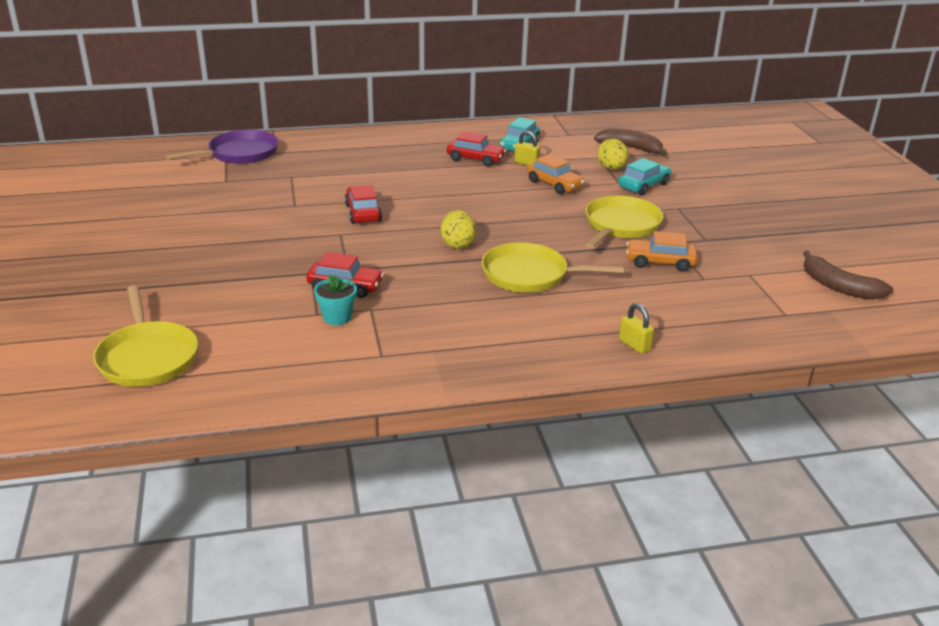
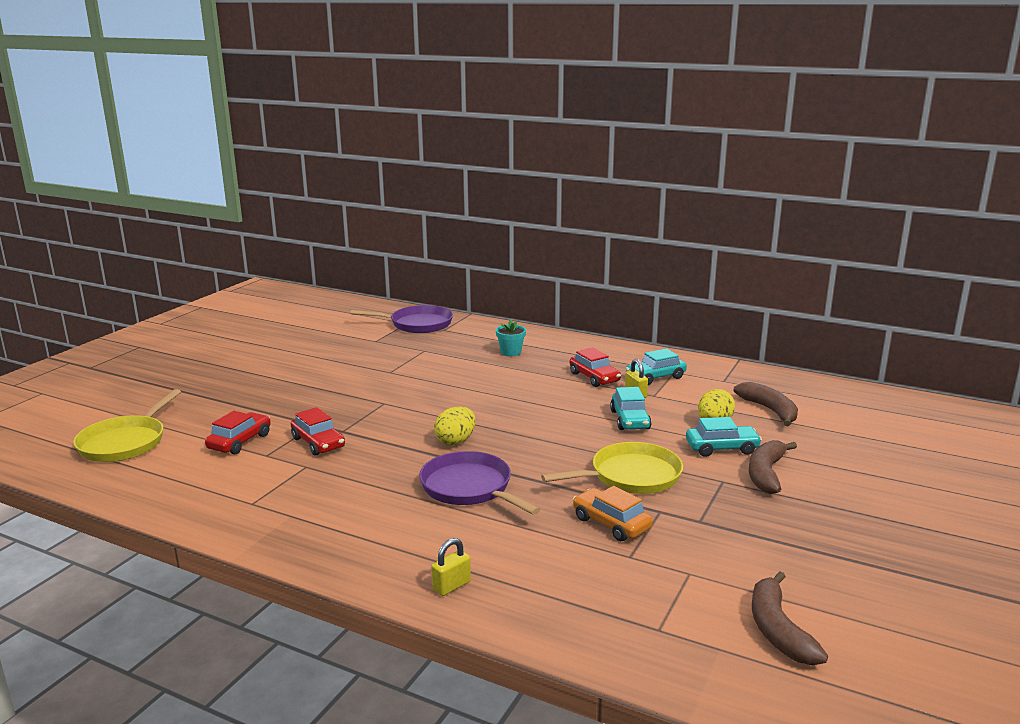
camera: 40 degrees right, 10 degrees down
turquoise flower pot [314,274,357,325] -> turquoise flower pot moved to [496,319,526,356]
red car [345,185,382,224] -> red car moved to [205,411,271,454]
yellow pan [481,242,624,293] -> purple pan [419,451,540,515]
orange car [527,154,585,195] -> turquoise car [610,387,652,430]
yellow padlock [619,303,654,354] -> yellow padlock turned 45 degrees clockwise [432,538,471,596]
none -> brown banana [749,440,797,494]

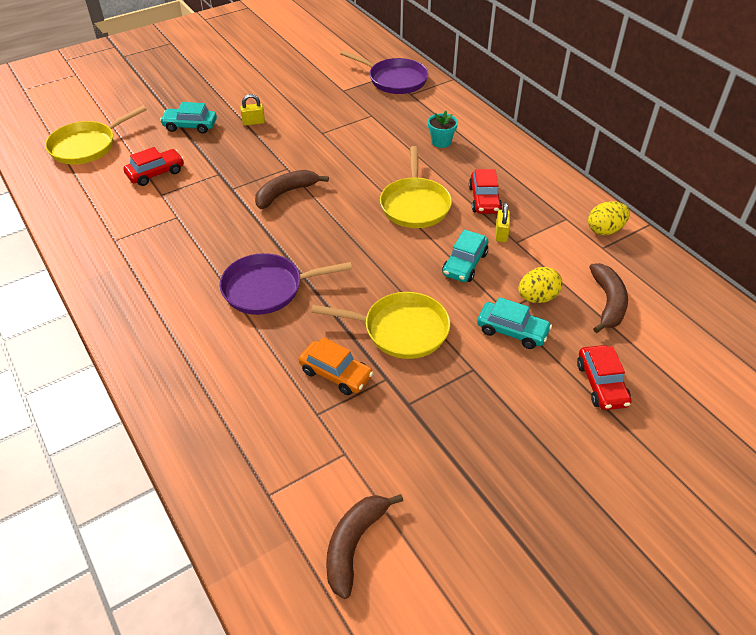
camera: 30 degrees right, 25 degrees up
red car [291,407,345,456] -> red car moved to [577,345,631,410]
purple pan [419,451,540,515] -> purple pan turned 90 degrees counterclockwise [220,253,352,315]
yellow padlock [432,538,471,596] -> yellow padlock moved to [240,94,265,126]
yellow egg [434,406,476,445] -> yellow egg moved to [588,201,630,235]
orange car [573,486,653,541] -> orange car turned 135 degrees clockwise [299,337,373,395]
turquoise car [625,348,687,385] -> turquoise car moved to [160,102,217,134]
brown banana [749,440,797,494] -> brown banana moved to [255,170,329,209]
none -> yellow pan [380,146,452,228]

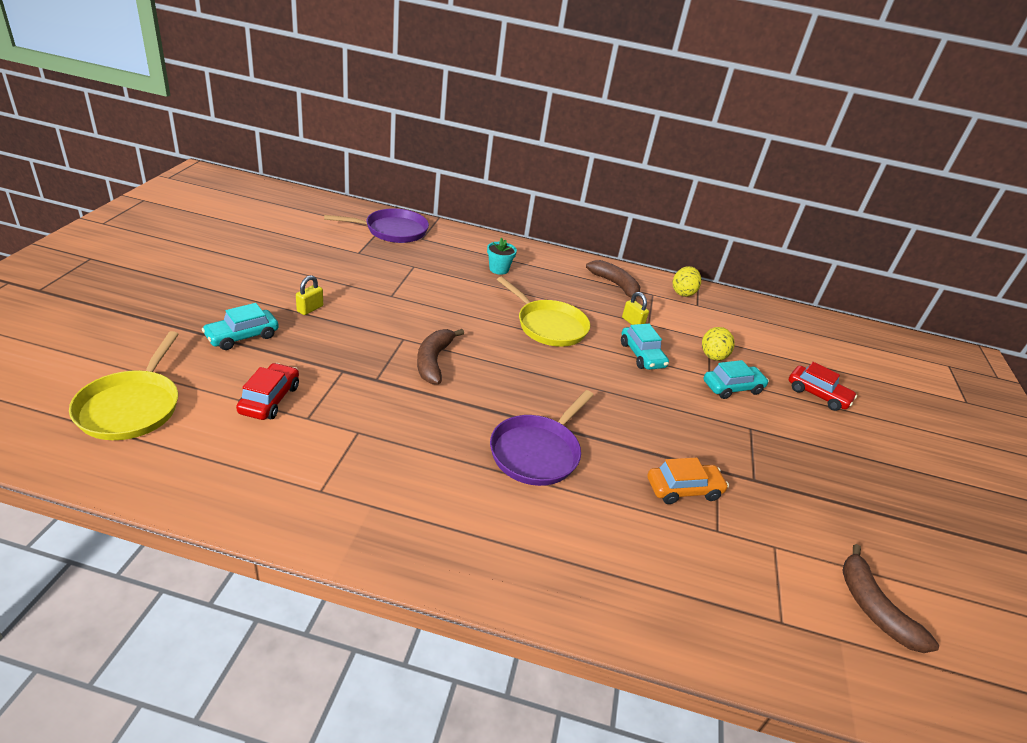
camera: 50 degrees left, 10 degrees down
yellow pan [311,292,450,359] -> none
red car [469,169,502,214] -> none
brown banana [589,263,628,333] -> brown banana moved to [586,260,640,301]

